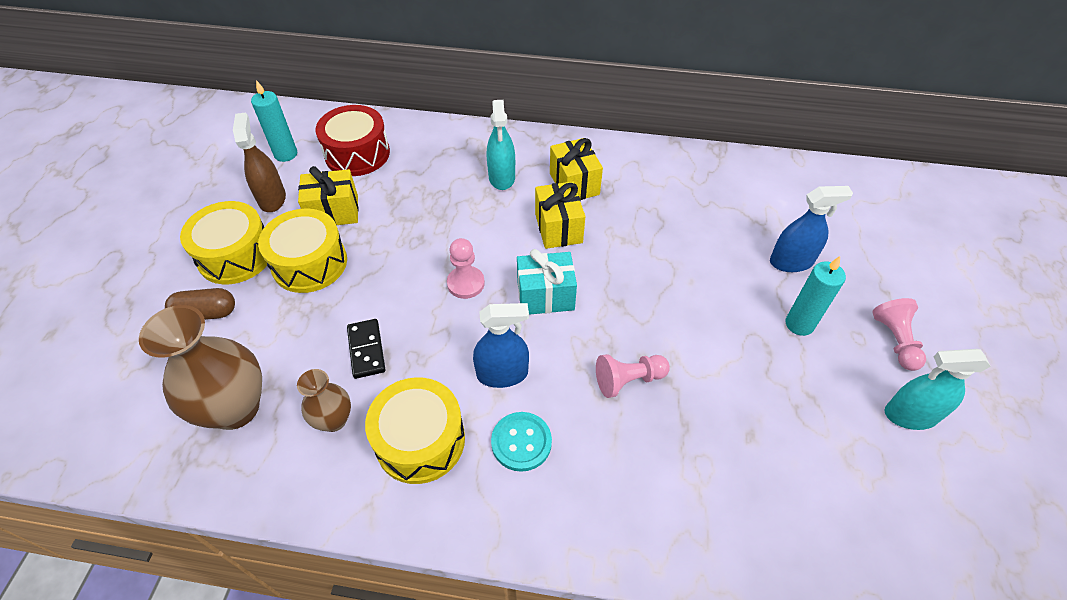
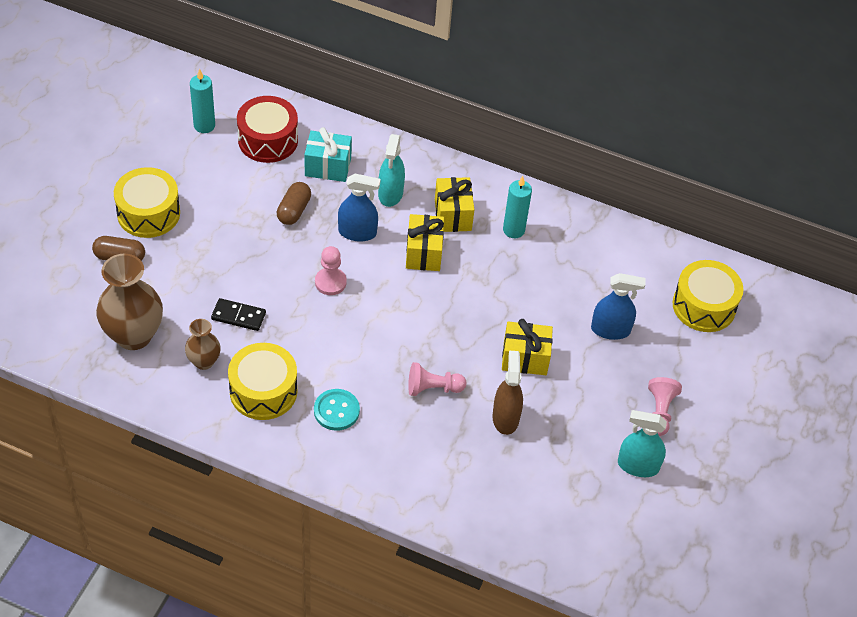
camera: 10 degrees right, 0 degrees up
brown spray bottle [233,113,286,212] -> brown spray bottle moved to [492,351,523,435]
yellow drum [258,209,347,293] -> yellow drum moved to [673,260,744,332]
yellow gift [298,166,359,225] -> yellow gift moved to [502,319,553,375]
black domino [347,319,386,379] -> black domino turned 75 degrees counterclockwise [211,298,266,331]
blue spray bottle [473,303,529,388] -> blue spray bottle moved to [338,174,380,242]
turquoise gift [517,249,577,315] -> turquoise gift moved to [304,127,352,182]
turquoise candle [786,256,846,336] -> turquoise candle moved to [503,176,532,238]
none -> brown capsule [277,182,311,225]

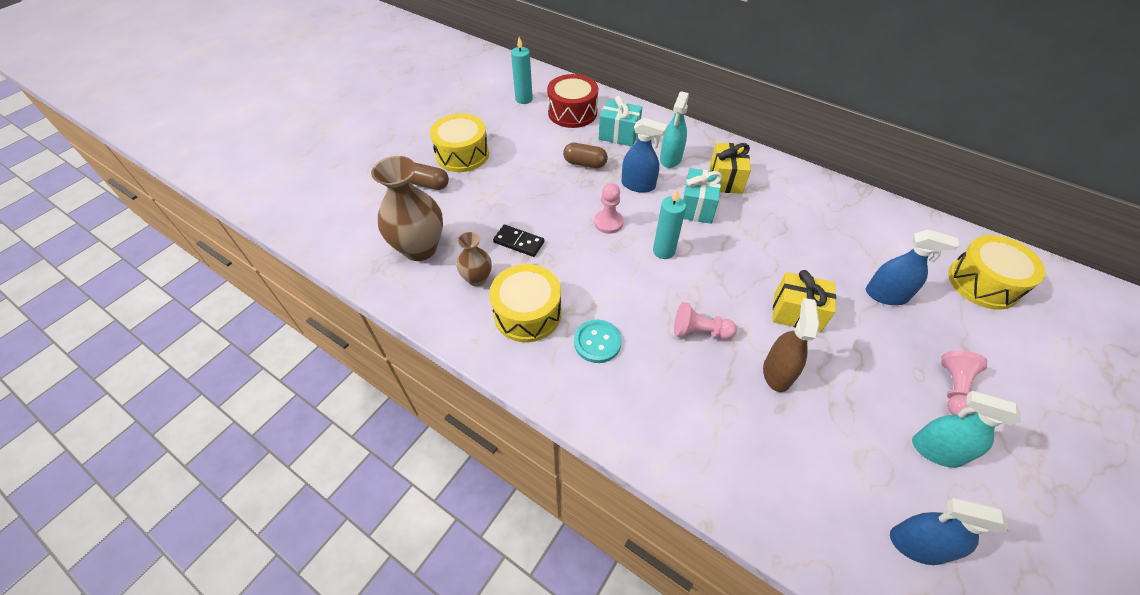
camera: 15 degrees right, 0 degrees up
brown capsule [277,182,311,225] -> brown capsule turned 75 degrees clockwise [563,143,608,168]
yellow gift [406,214,444,271] -> turquoise gift [683,168,722,224]
turquoise candle [503,176,532,238] -> turquoise candle moved to [653,188,686,259]
none -> blue spray bottle [890,497,1009,565]

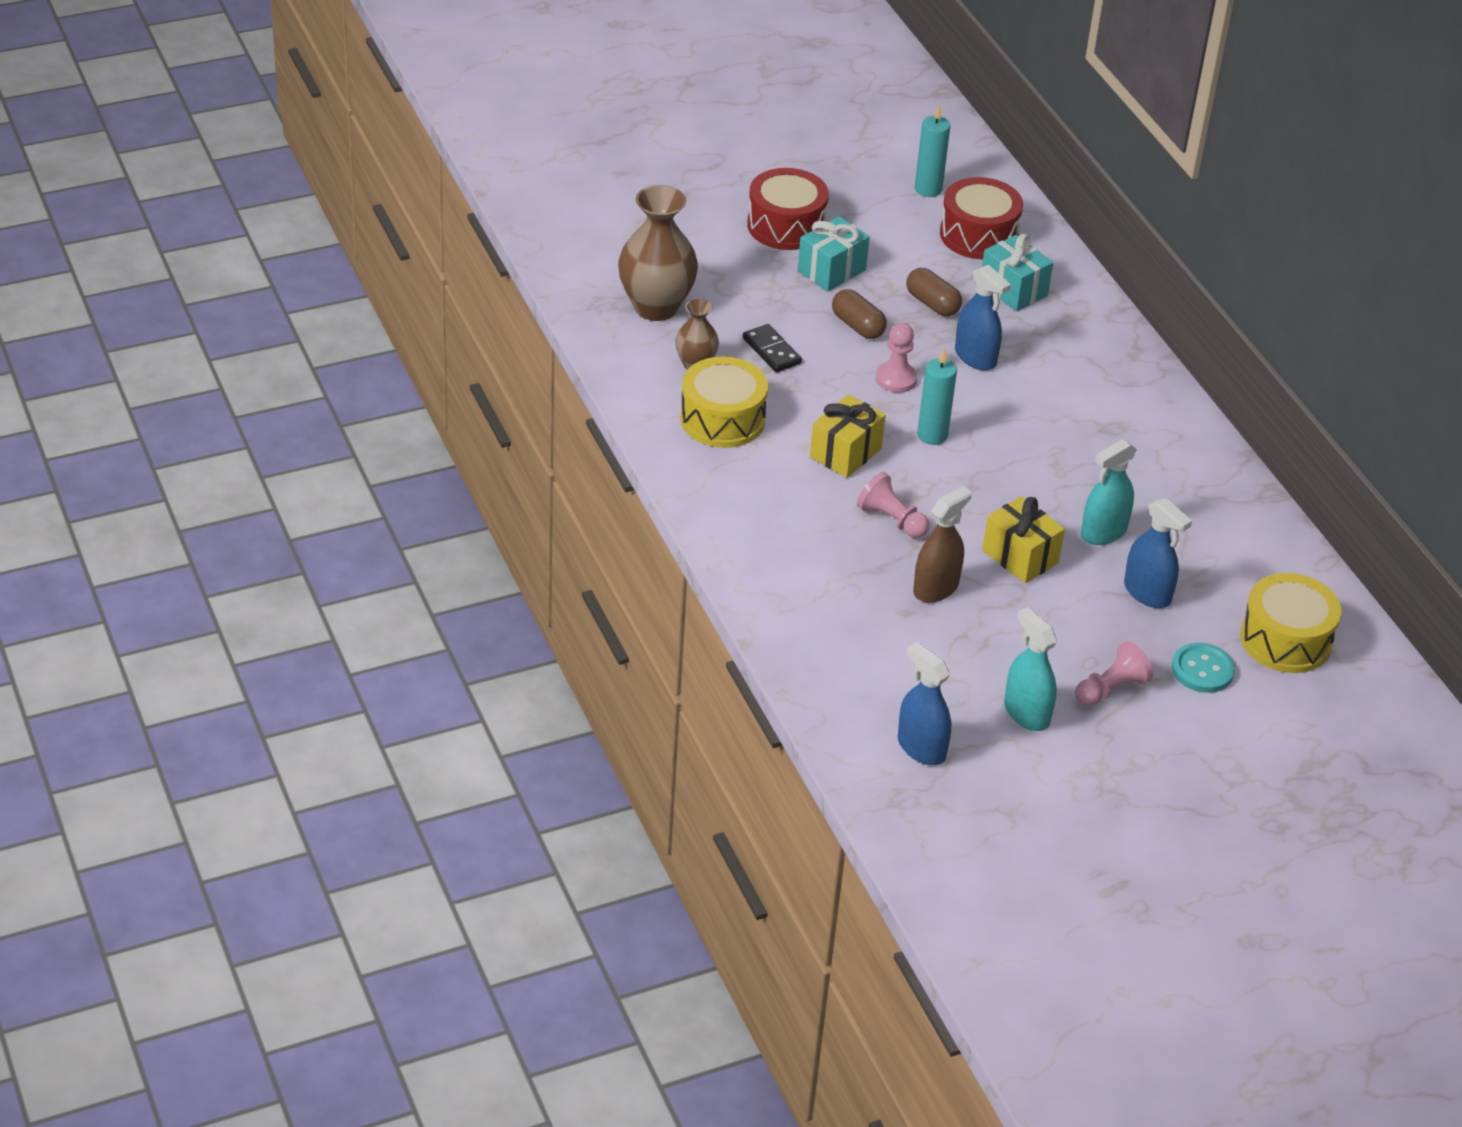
camera: 30 degrees right, 10 degrees down
brown capsule [409,163,449,190] -> brown capsule moved to [832,289,887,339]
yellow drum [430,113,489,172] -> red drum [747,168,829,250]
turquoise button [574,320,622,363] -> turquoise button moved to [1172,643,1235,693]
turquoise spray bottle [660,91,689,168] -> turquoise spray bottle moved to [1081,439,1137,545]
turquoise gift [683,168,722,224] -> turquoise gift moved to [798,216,870,291]
yellow gift [710,143,751,194] -> yellow gift moved to [810,394,886,478]

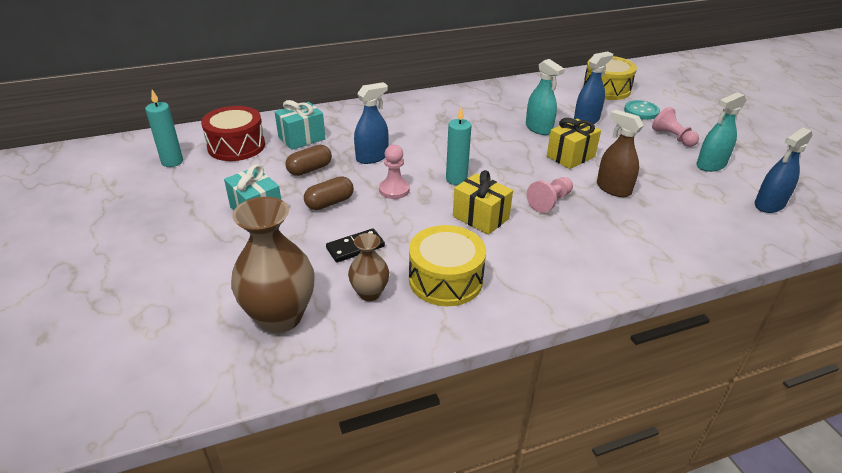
camera: 85 degrees left, 5 degrees down
red drum [747,168,829,250] -> none

